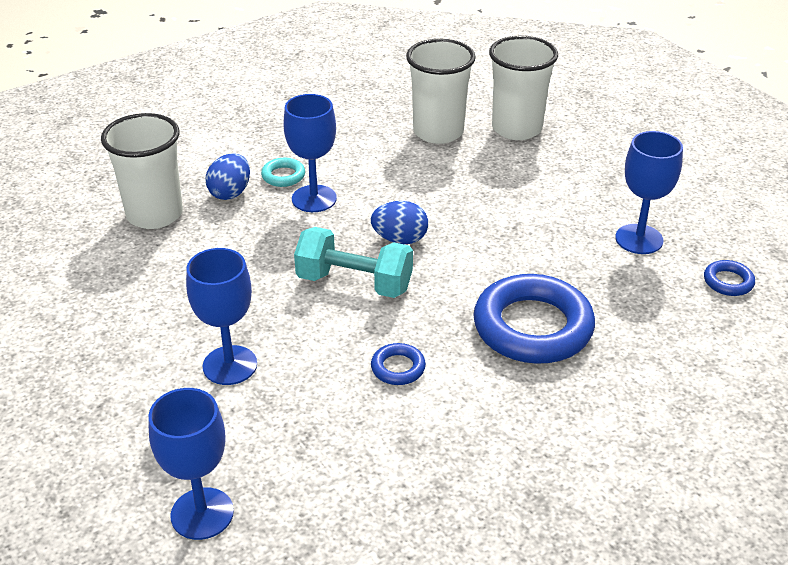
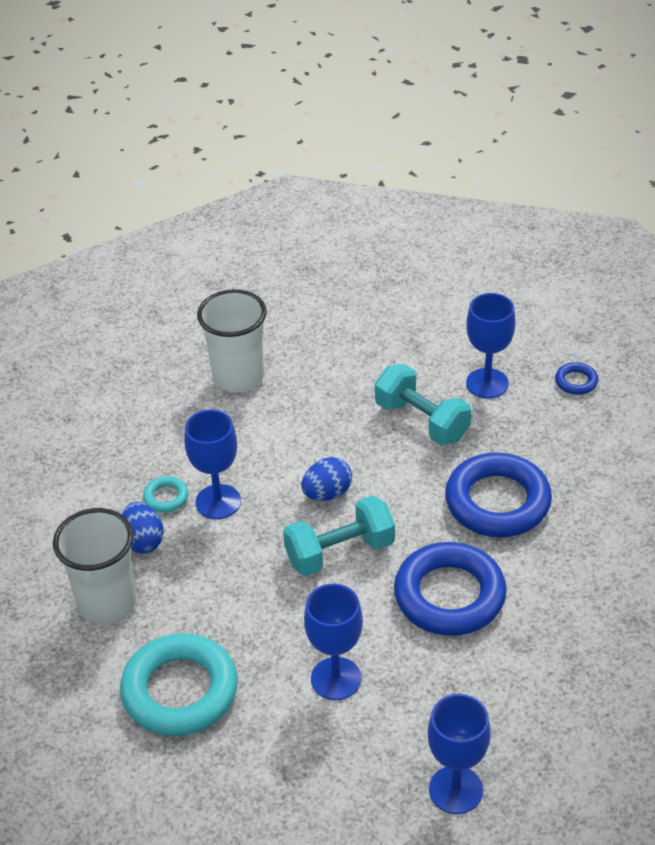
camera: 40 degrees left, 5 degrees up
blue ring [371,343,426,385] -> blue ring [394,542,507,636], size x2.29
white cup [489,36,558,140] -> none
none -> turquoise ring [120,633,238,736]
none -> turquoise dumbbell [375,364,471,445]

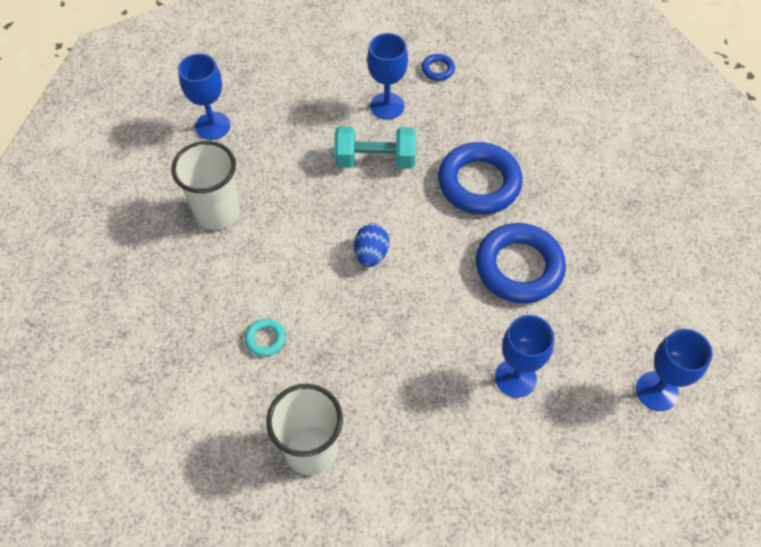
camera: 45 degrees left, 15 degrees up
turquoise ring [120,633,238,736] -> none
blue egg [122,502,164,554] -> none
blue goblet [184,410,241,519] -> blue goblet moved to [178,53,230,140]
turquoise dumbbell [283,495,395,576] -> none

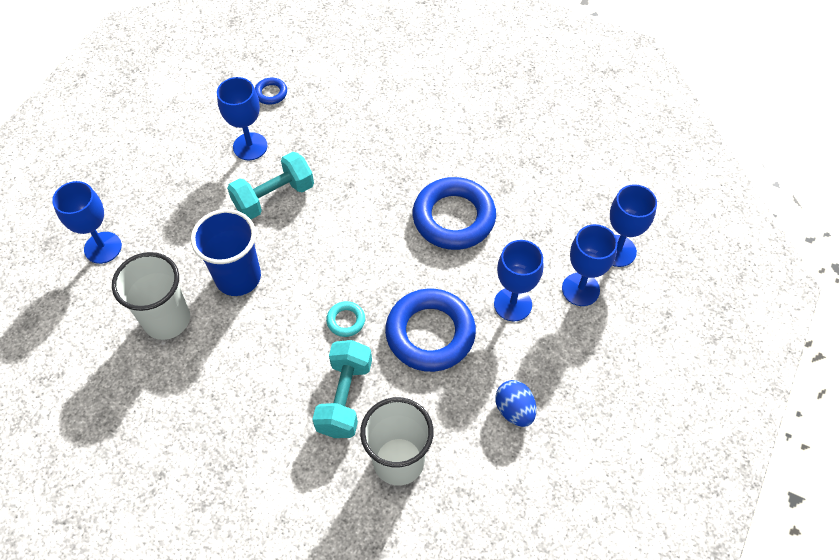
camera: 35 degrees left, 0 degrees up
turquoise ring [245,319,286,357] -> turquoise ring moved to [326,301,365,337]
blue egg [354,224,389,267] -> blue egg moved to [496,380,536,427]
blue ring [438,142,523,214] -> blue ring moved to [385,289,476,372]
none -> blue cup [191,209,261,296]
none -> turquoise dumbbell [312,340,372,438]
none -> blue goblet [562,224,618,306]

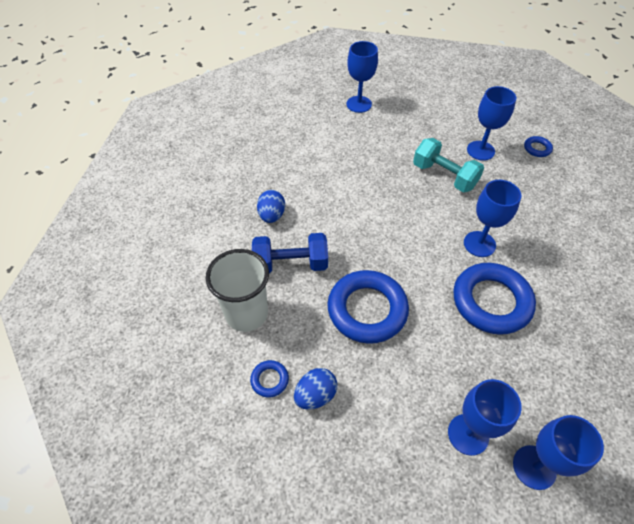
camera: 75 degrees right, 5 degrees down
white cup [112,252,190,340] -> none
blue cup [191,209,261,296] -> none
turquoise dumbbell [312,340,372,438] -> blue dumbbell [252,233,328,274]
turquoise ring [326,301,365,337] -> none
blue goblet [494,240,543,321] -> blue goblet moved to [464,180,521,257]
none -> blue ring [250,360,289,398]
none -> blue egg [257,190,285,223]

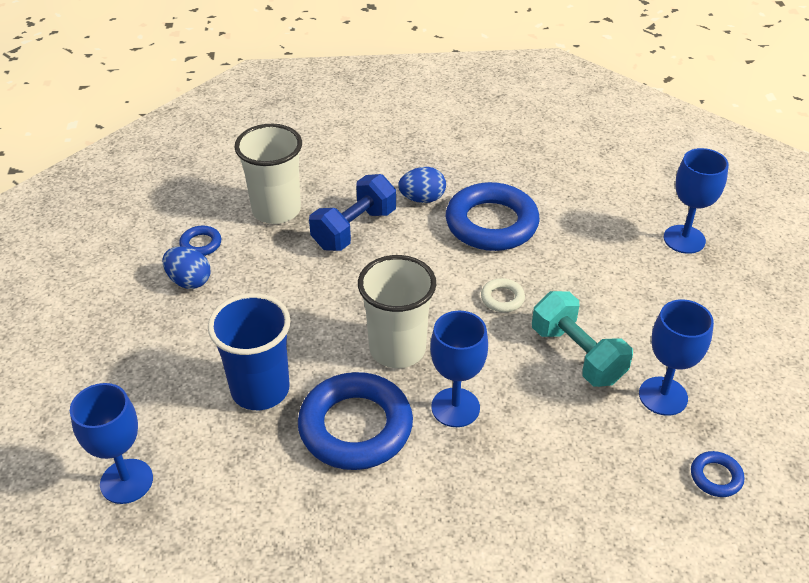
camera: 75 degrees right, 10 degrees down
blue dumbbell [252,233,328,274] -> blue dumbbell turned 60 degrees clockwise [309,174,396,251]
blue ring [328,270,409,344] -> blue ring moved to [446,182,539,251]
turquoise dumbbell [413,138,484,193] -> turquoise dumbbell turned 60 degrees counterclockwise [532,291,633,387]
blue goblet [448,379,522,456] -> none
none -> blue cup [208,293,290,410]
none -> white cup [358,255,436,368]
none -> white ring [481,278,525,312]

